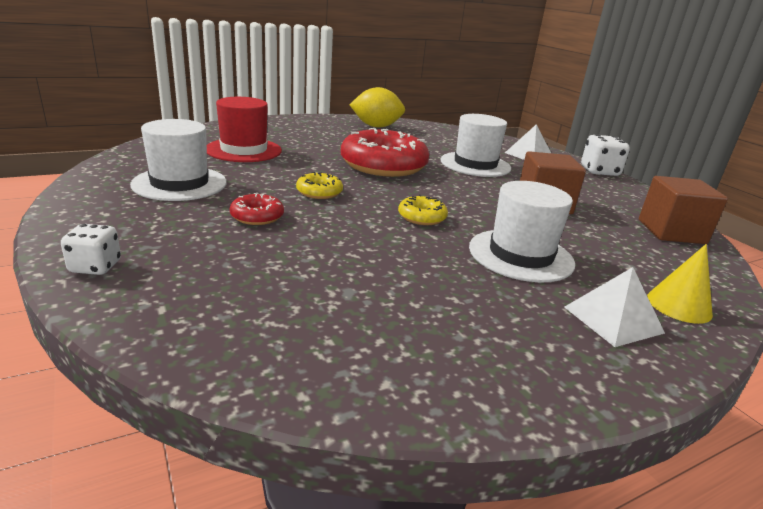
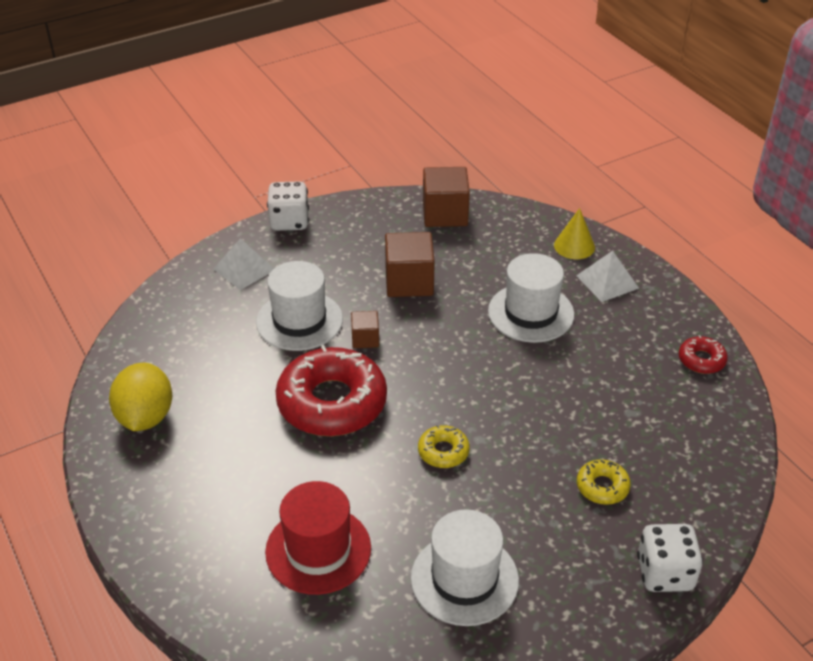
camera: 90 degrees left, 15 degrees up
white dice [61,224,121,275] -> white dice [637,524,703,592], size x1.54
red donut [230,193,284,225] -> red donut moved to [679,335,728,374]
yellow donut [398,195,448,225] -> yellow donut moved to [577,459,631,505]
none -> brown cube [351,311,379,348]

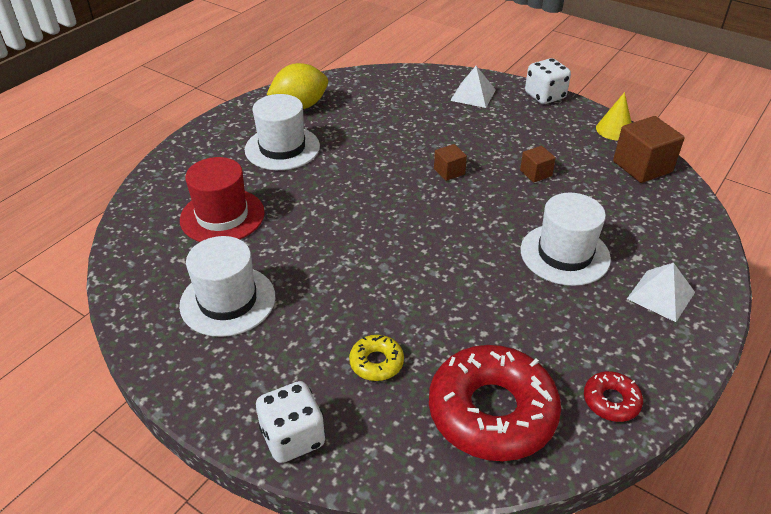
camera: 65 degrees right, 0 degrees up
white hat [256,261,343,351] -> white hat moved to [245,94,320,170]
red donut [276,345,387,436] -> red donut moved to [429,345,561,461]
brown cube [385,232,435,297] -> brown cube [520,146,556,183], size x0.54
yellow donut [418,425,470,468] -> none
yellow cone [554,208,595,259] -> yellow cone moved to [596,92,632,141]

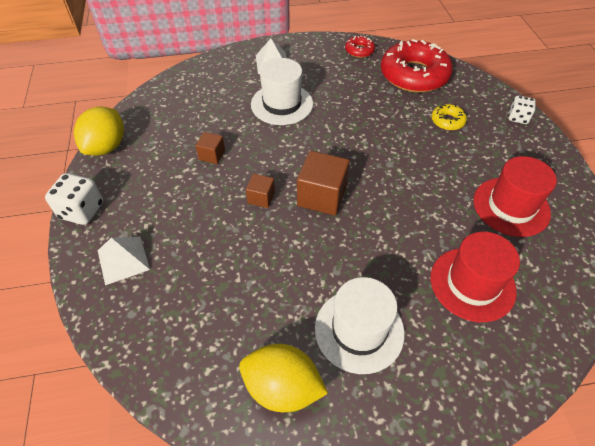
camera: 135 degrees left, 10 degrees up
white hat [179,236,275,337] -> red hat [473,156,557,237]
white dice [256,381,325,463] -> white dice [508,96,536,124], size x0.65
yellow cone [596,92,632,141] -> yellow lemon [74,107,124,156]
brown cube [613,116,685,183] -> brown cube moved to [297,151,350,216]

